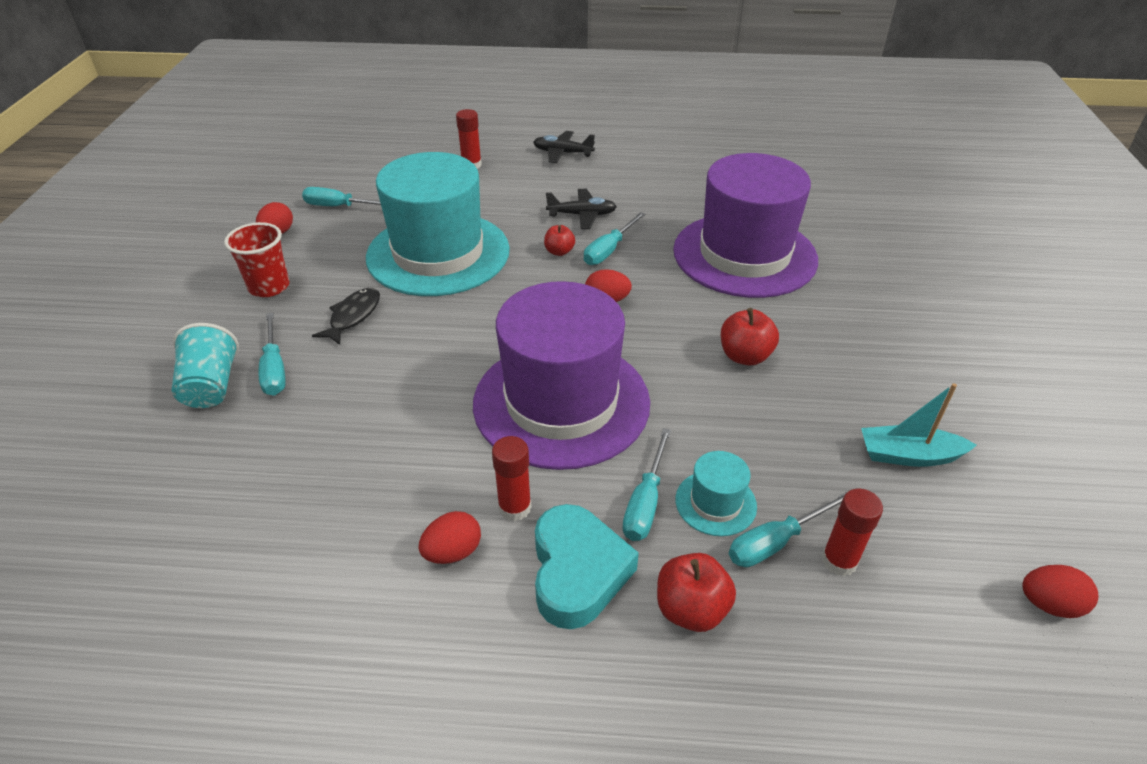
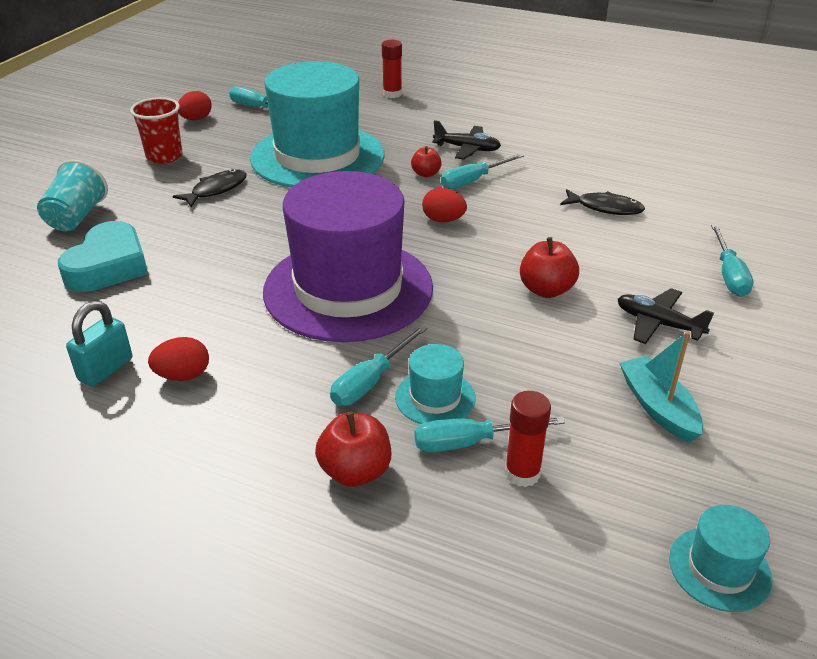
camera: 20 degrees right, 5 degrees down
turquoise screwdriver [259,313,286,396] -> turquoise screwdriver moved to [711,224,754,297]
red glue stick [492,436,532,521] -> none
black plane [533,131,595,163] -> black plane moved to [618,288,714,344]
turquoise heart [535,504,639,629] -> turquoise heart moved to [58,221,148,292]
purple hat [673,153,818,298] -> black fish [560,189,645,215]
turquoise boat [861,383,977,467] -> turquoise boat turned 45 degrees clockwise [619,332,703,443]
red egg [1022,565,1098,618] -> turquoise hat [669,505,773,612]
none -> turquoise padlock [66,301,132,387]

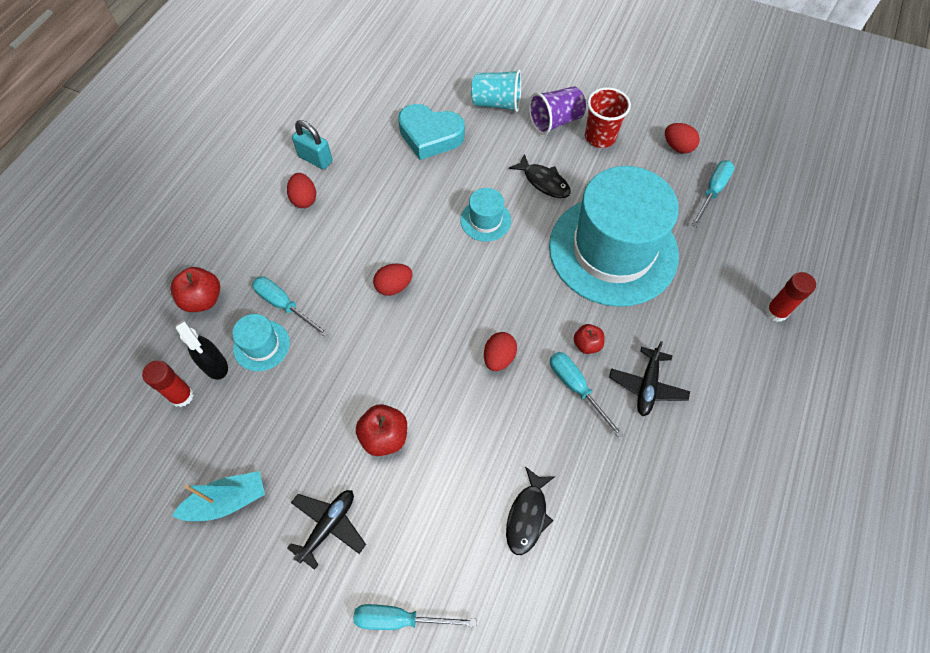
camera: 90 degrees right, 25 degrees up
purple hat [263,171,433,342] -> red egg [373,263,413,296]
turquoise screwdriver [414,416,565,452] -> black spray bottle [175,320,228,380]
turquoise hat [669,505,773,612] -> turquoise hat moved to [460,188,511,242]
none -> purple cup [529,86,586,135]

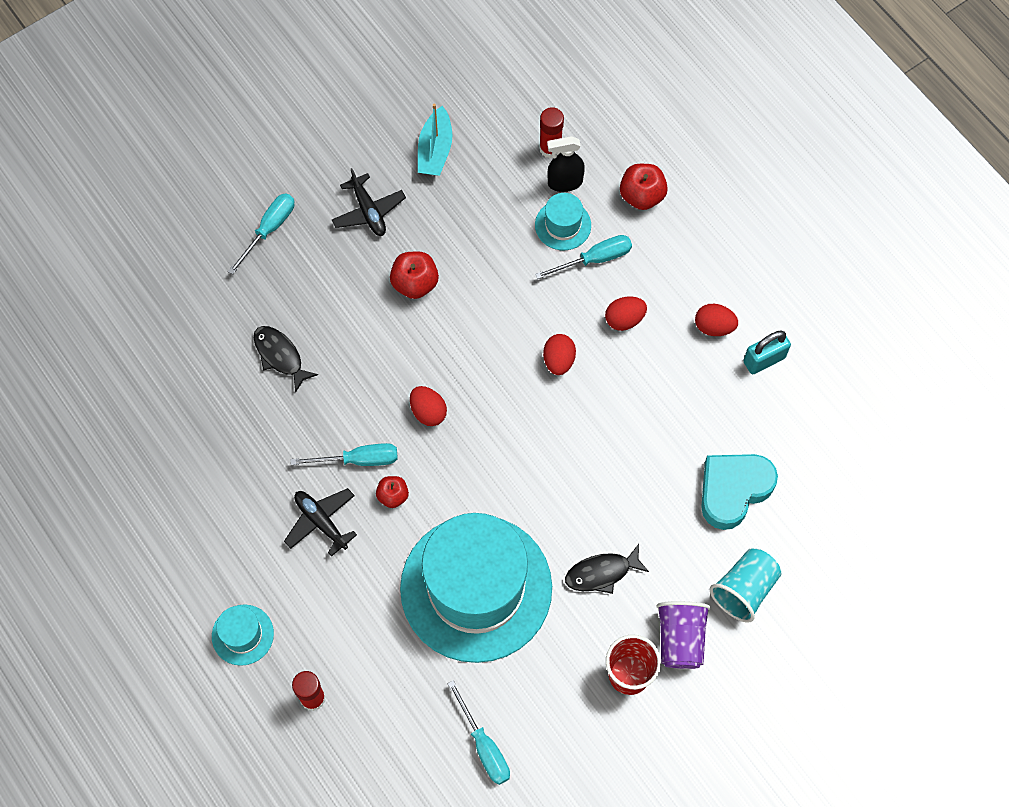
camera: 120 degrees right, 5 degrees up
turquoise hat [460,188,511,242] -> turquoise hat moved to [212,605,274,666]
red egg [665,123,700,154] -> red egg moved to [605,296,647,331]

